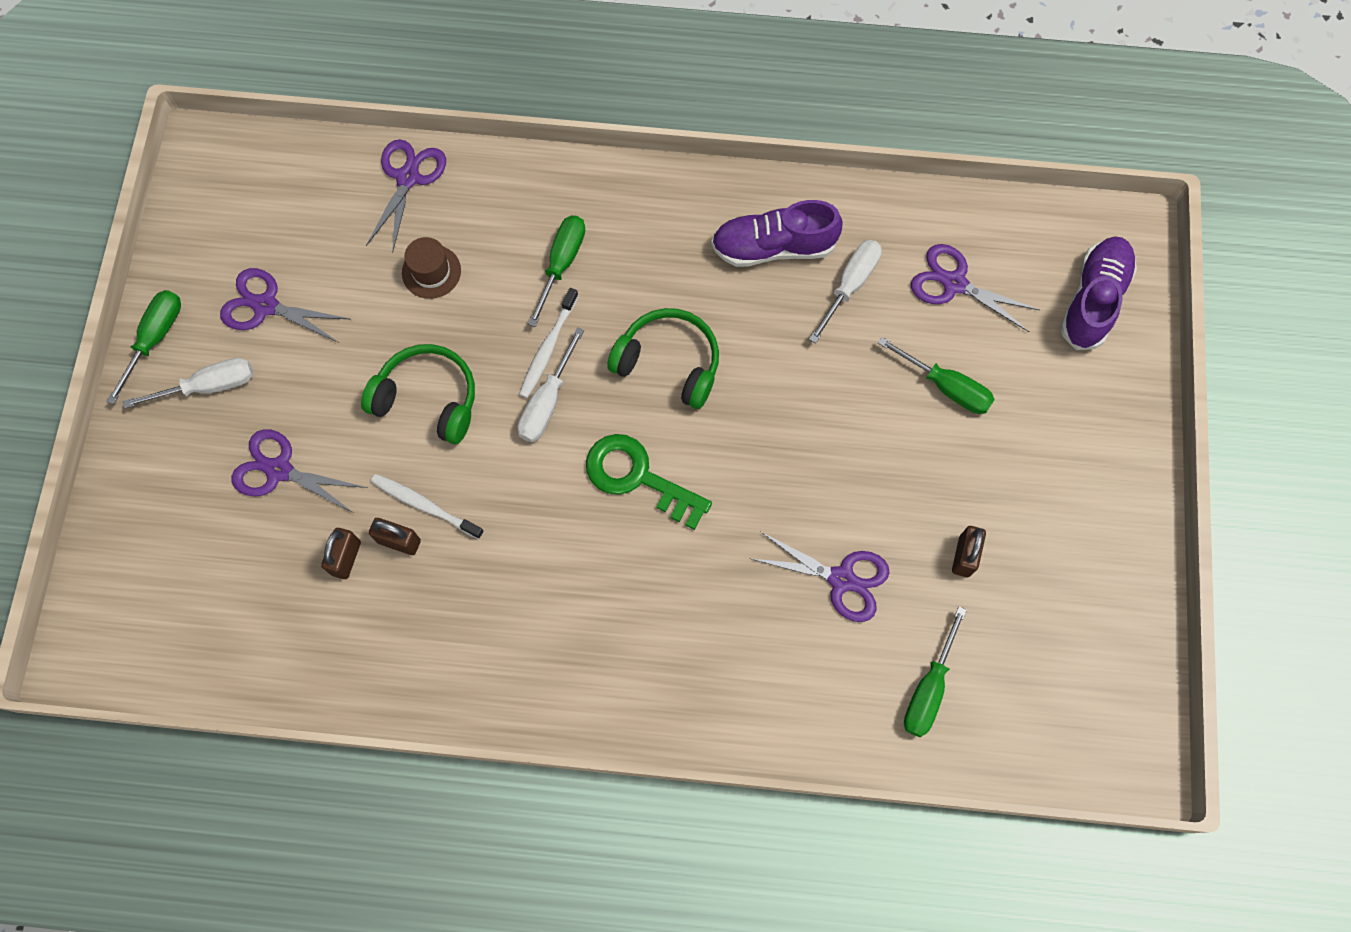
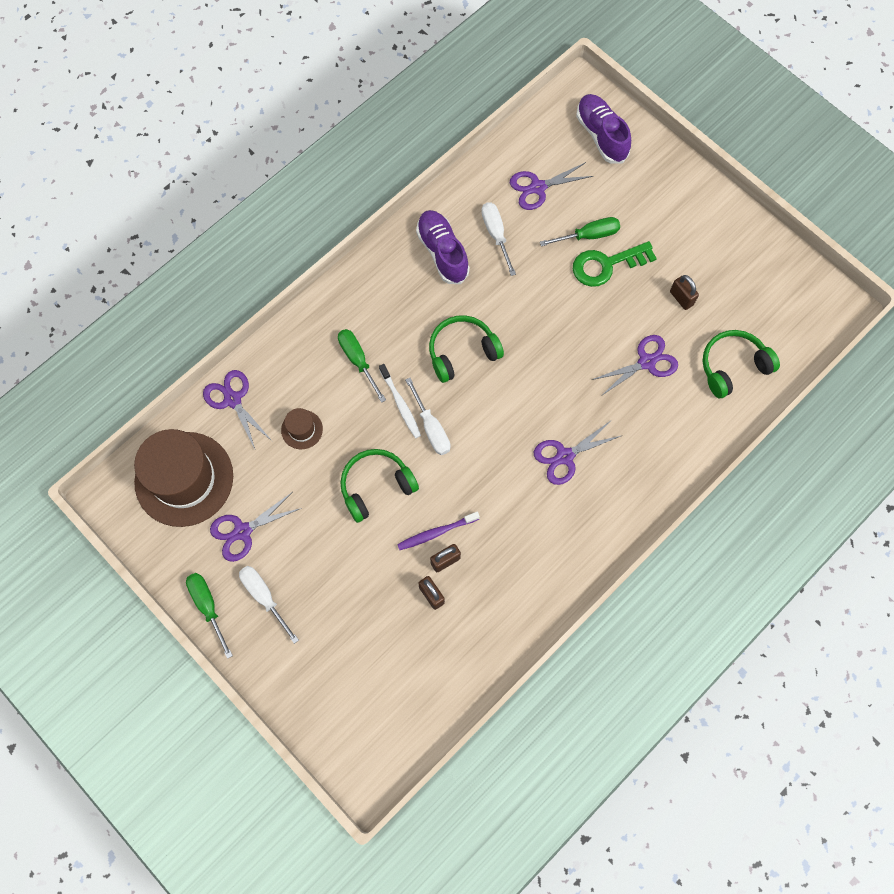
camera: 50 degrees left, 0 degrees up
white screwdriver [123,358,253,408] -> white screwdriver turned 60 degrees counterclockwise [239,566,299,644]
purple scissors [232,429,367,514] -> purple scissors moved to [534,420,623,485]
white toothbrush [371,474,484,539] -> purple toothbrush [397,512,480,550]
green key [586,434,712,530] -> green key moved to [573,241,657,287]
purple shoe [711,200,843,267] -> purple shoe turned 120 degrees clockwise [416,210,470,284]
green screwdriver [904,606,967,737] -> green headphones [703,330,780,398]
none -> brown hat [134,429,233,527]

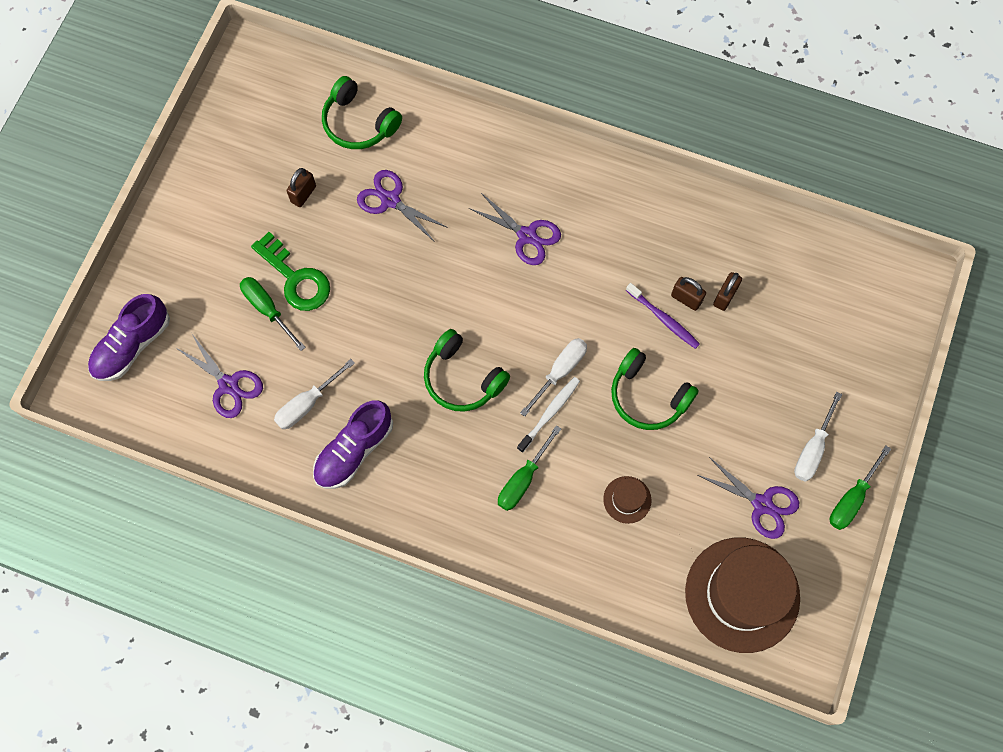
camera: 115 degrees left, 0 degrees up
purple scissors [203,370,272,449] -> none

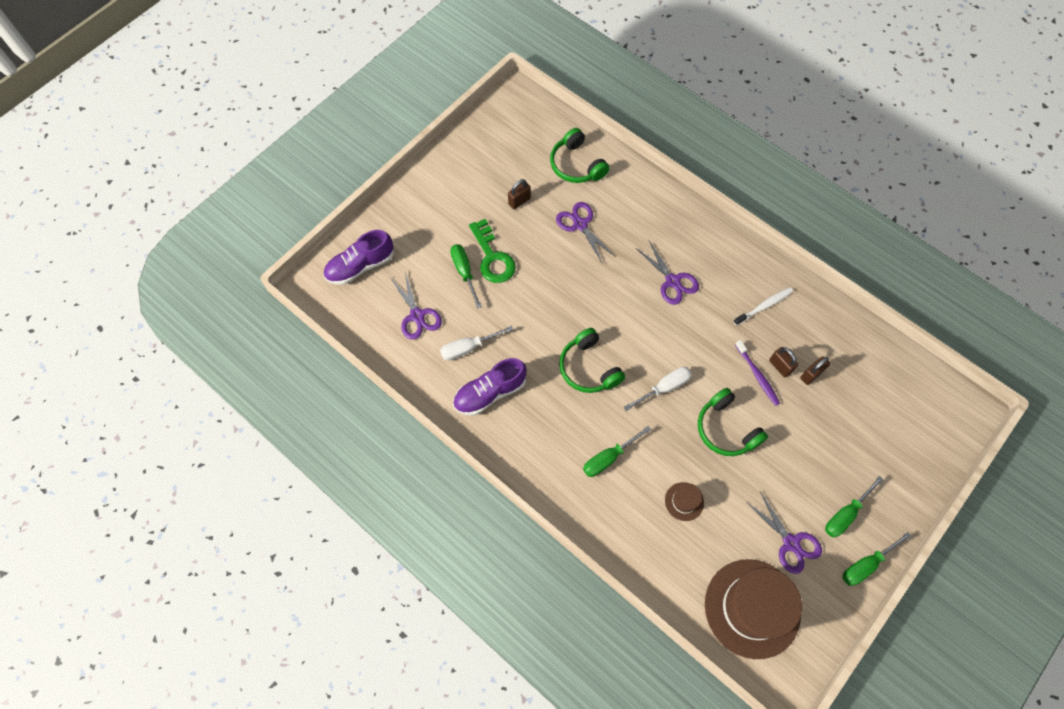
camera: 20 degrees right, 5 degrees down
white toothbrush [517,377,580,453] -> white toothbrush moved to [733,287,793,326]
white screwdriver [794,392,842,482] -> green screwdriver [825,476,884,537]

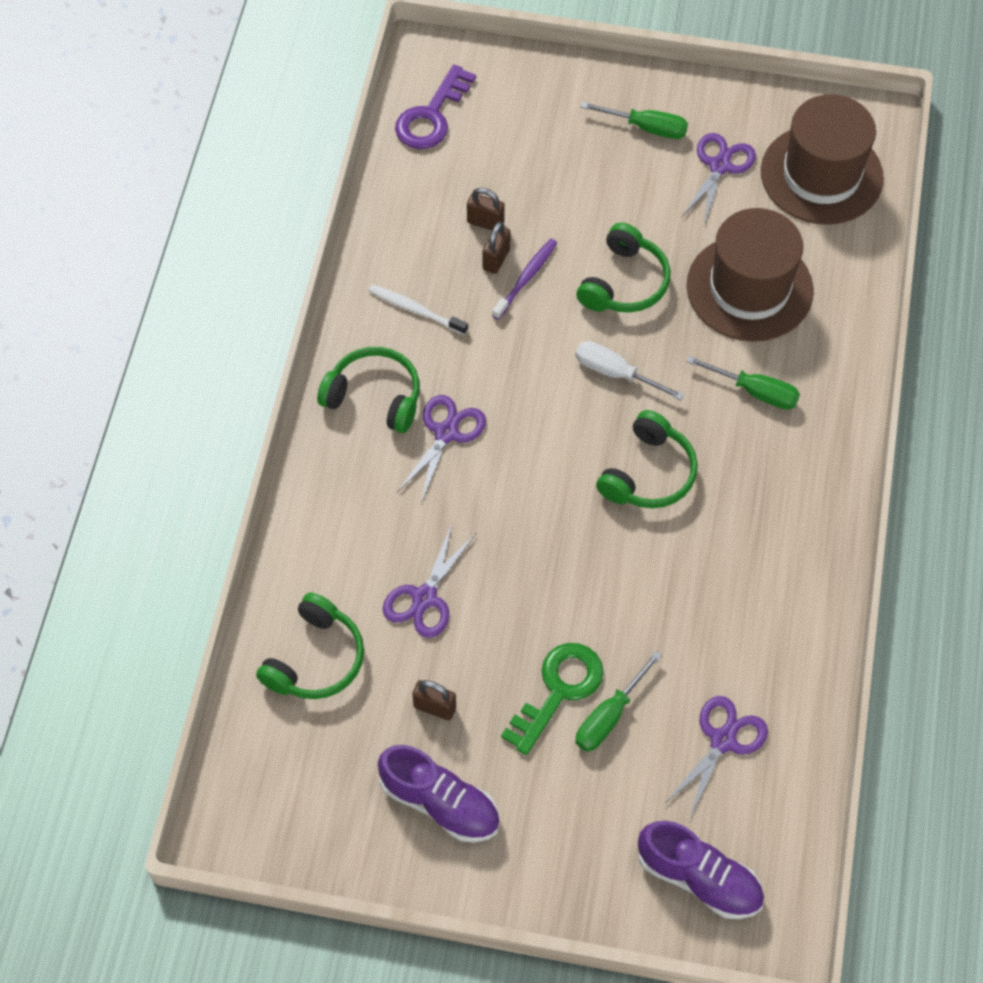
camera: 120 degrees left, 5 degrees down
white screwdriver [440,326,513,361] -> none
purple shoe [453,358,527,416] -> purple shoe moved to [378,745,500,842]
brown hat [665,482,704,521] -> brown hat [687,208,814,342], size x2.33
green screwdriver [842,532,911,586] -> none
none -> green headphones [317,347,420,433]
none -> purple key [395,65,476,149]

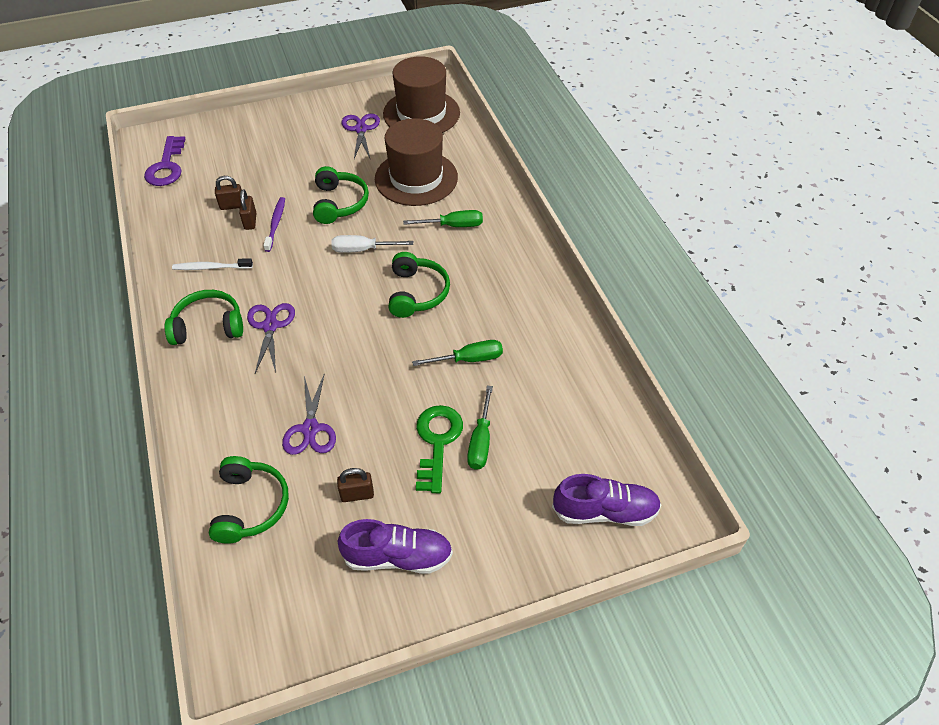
camera: 30 degrees left, 10 degrees down
green screwdriver [581,102,688,139] -> green screwdriver moved to [412,340,503,366]
purple scissors [664,696,768,817] -> none

